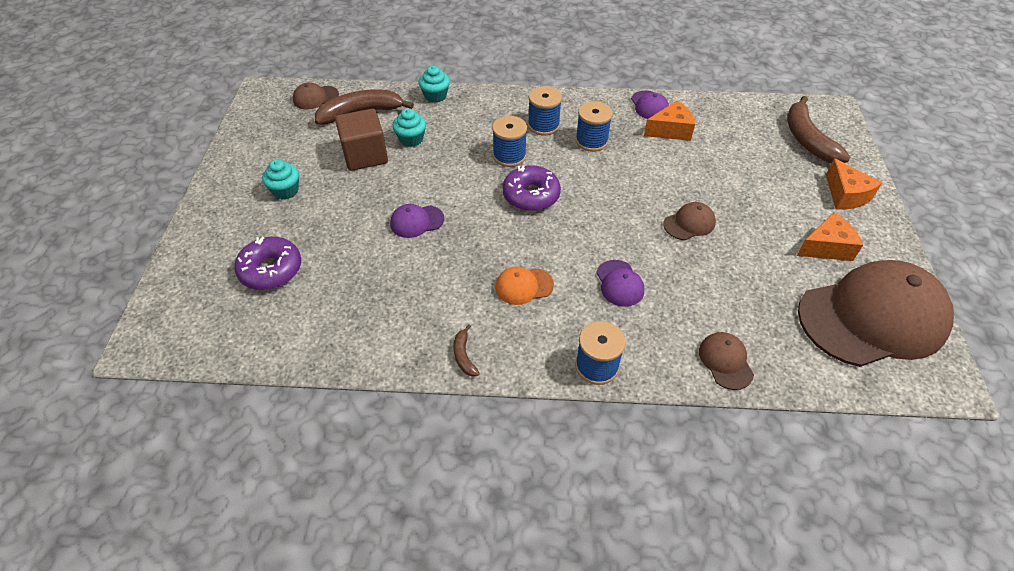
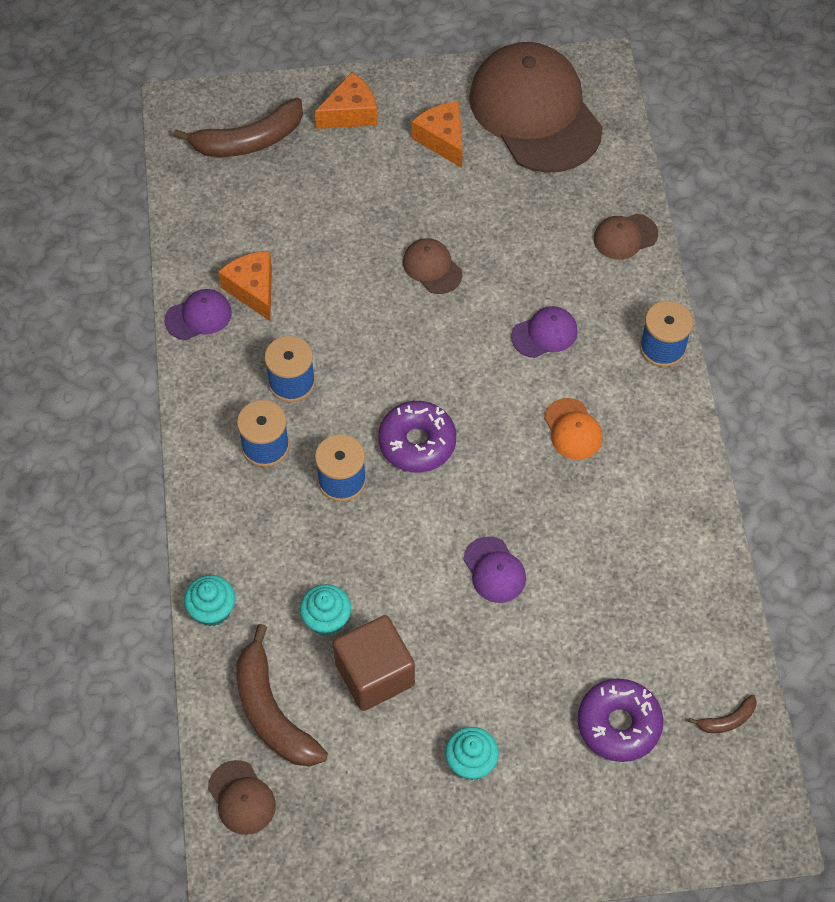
camera: 100 degrees left, 10 degrees up
brown banana [453,324,480,377] -> brown banana moved to [688,695,757,733]

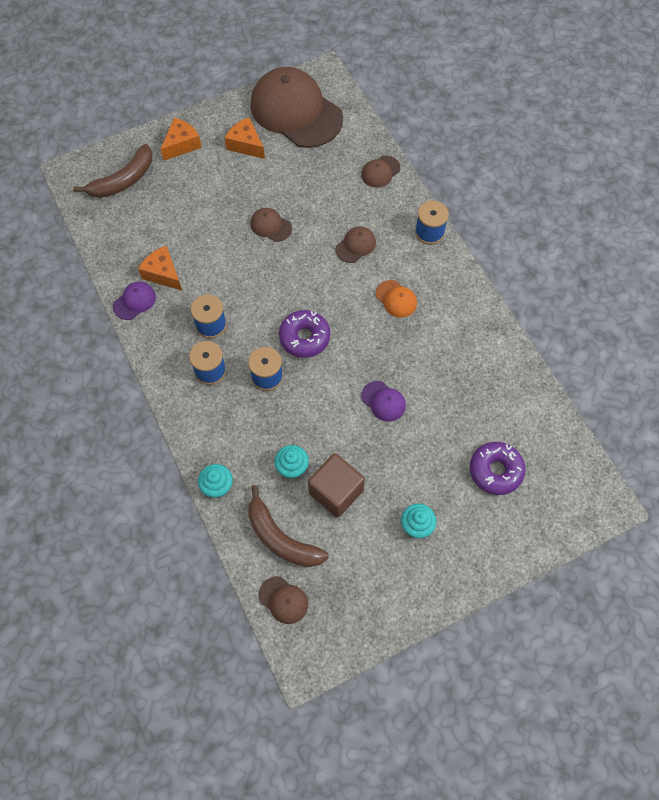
camera: 20 degrees left, 5 degrees up
purple cap [511,306,578,358] -> brown cap [336,226,376,263]
brown banana [688,695,757,733] -> none

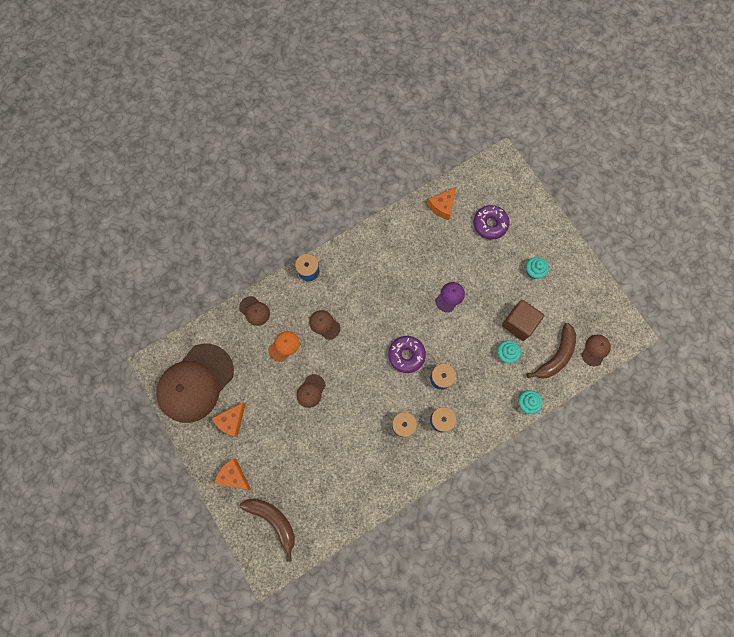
camera: 95 degrees left, 10 degrees up
purple cap [113,282,156,320] -> none
orange cheese [138,246,182,291] -> orange cheese moved to [428,187,456,220]
orange cap [376,280,417,318] -> orange cap moved to [269,331,300,362]

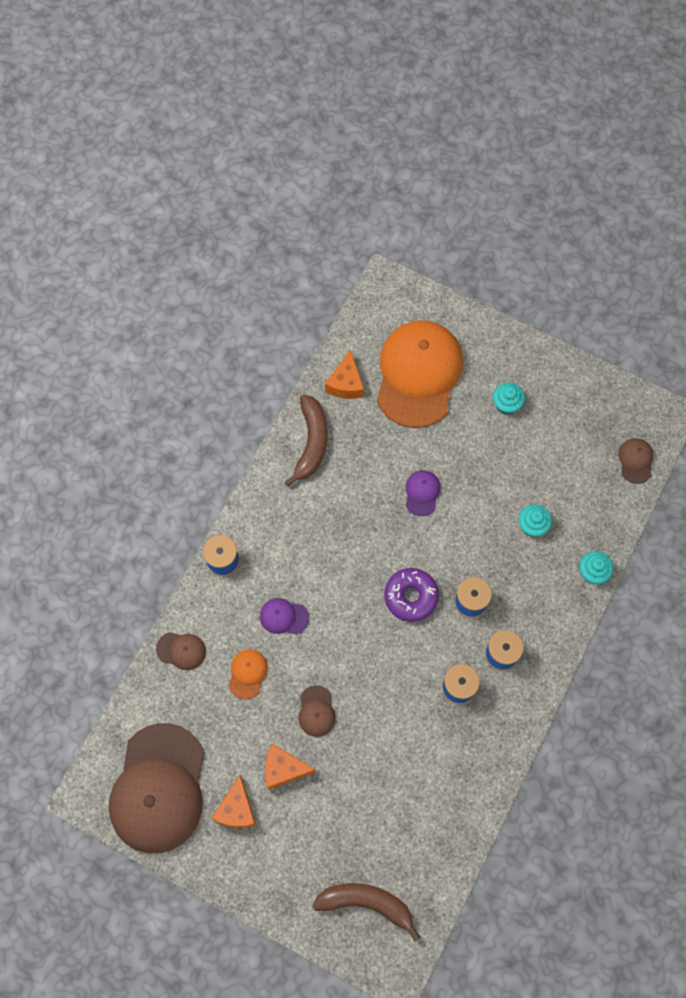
camera: 30 degrees left, 5 degrees down
orange cheese [214,458,251,490] -> orange cheese moved to [265,743,316,789]
brown cap [309,310,340,340] -> purple cap [260,598,309,634]
purple donut [473,205,510,239] -> orange cap [377,320,463,428]
brown cube [502,300,544,341] -> none
brown banana [527,323,576,379] -> brown banana moved to [284,394,327,487]

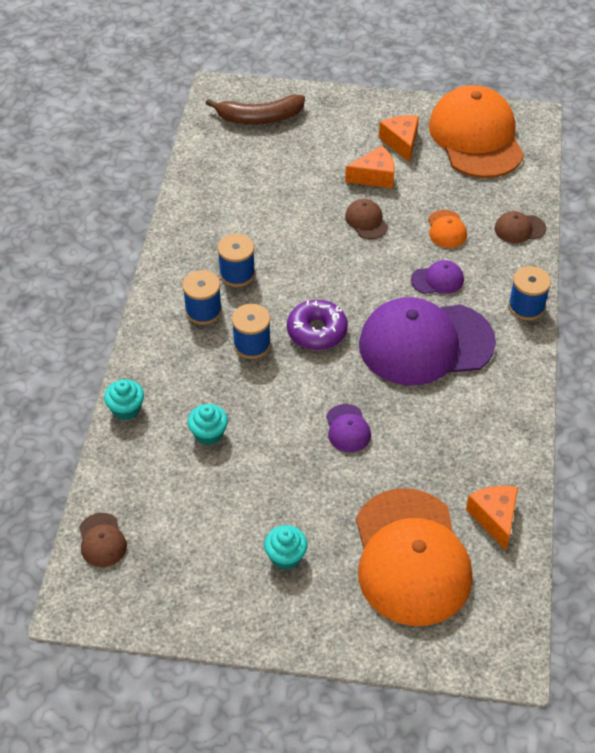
camera: 160 degrees right, 20 degrees down
brown cap [109,723,205,853] -> orange cap [429,85,524,178]
brown banana [284,394,327,487] -> none
none -> purple cap [359,297,496,385]

